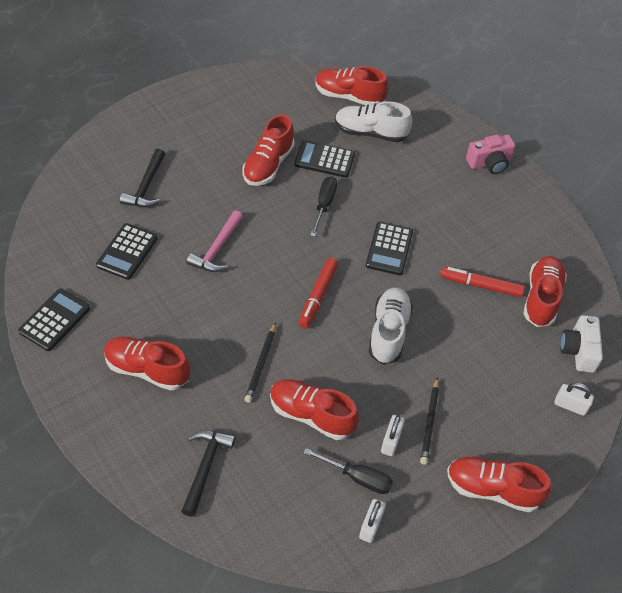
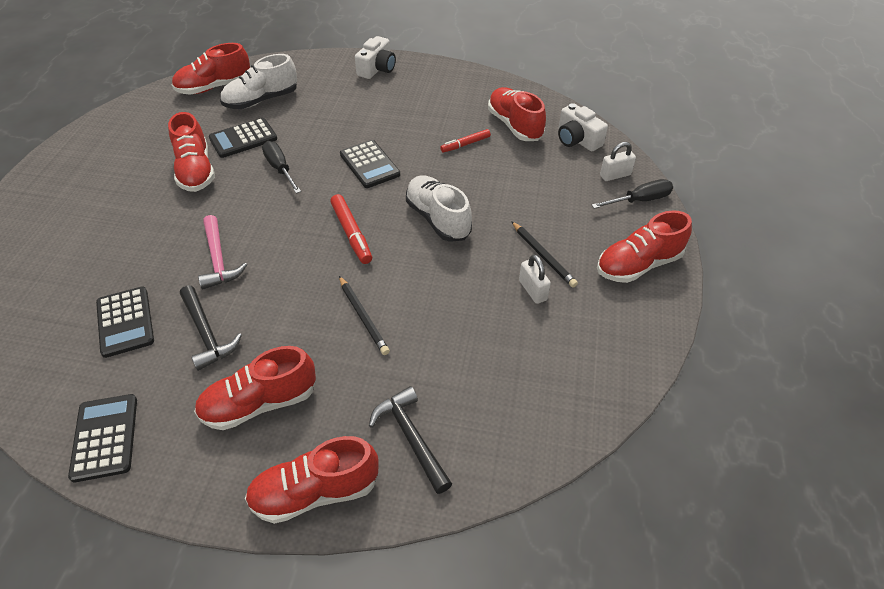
camera: 40 degrees left, 5 degrees down
black hammer [120,149,165,207] -> black hammer moved to [180,285,242,371]
red shoe [270,379,359,440] -> red shoe moved to [245,436,378,524]
black screwdriver [303,448,393,494] -> black screwdriver moved to [592,179,673,209]
white padlock [359,499,386,543] -> none
red marker [440,267,525,297] -> red marker [440,129,491,152], size x0.66
pink camera [466,135,515,174] -> white camera [355,36,396,79]

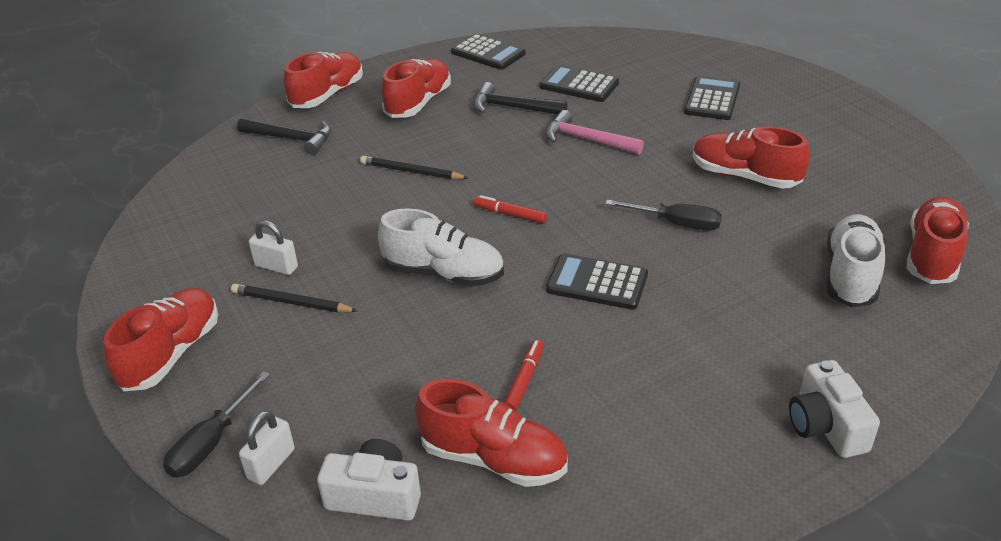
camera: 140 degrees right, 10 degrees down
black calculator [209,118,277,158] -> black calculator moved to [684,76,740,120]
red marker [330,194,372,264] -> red marker [474,195,547,224], size x0.66

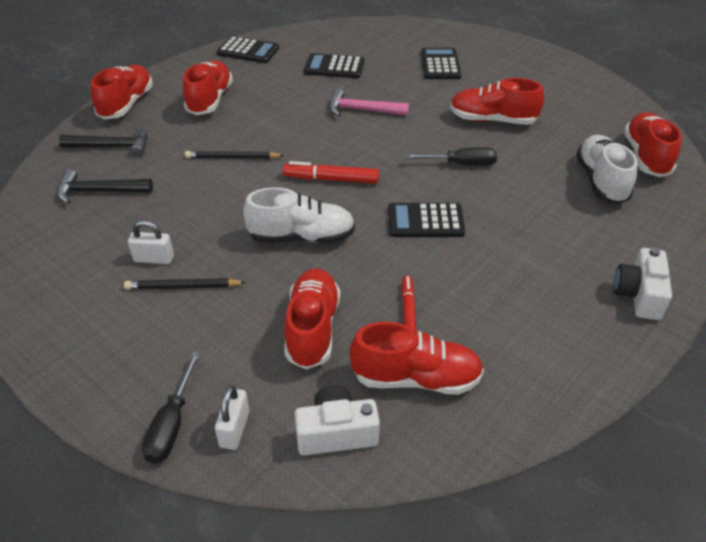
camera: 20 degrees left, 5 degrees up
red shoe [104,288,218,391] -> red shoe moved to [284,268,340,369]
black hammer [474,82,567,115] -> black hammer moved to [57,169,153,204]
red marker [474,195,547,224] -> red marker [283,161,379,183], size x1.52
white camera [789,360,880,458] -> white camera turned 45 degrees clockwise [613,248,672,320]

